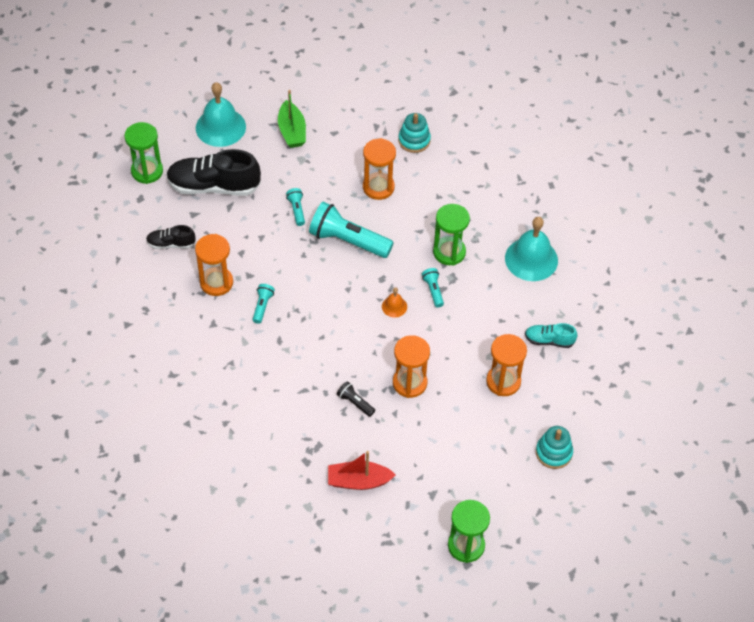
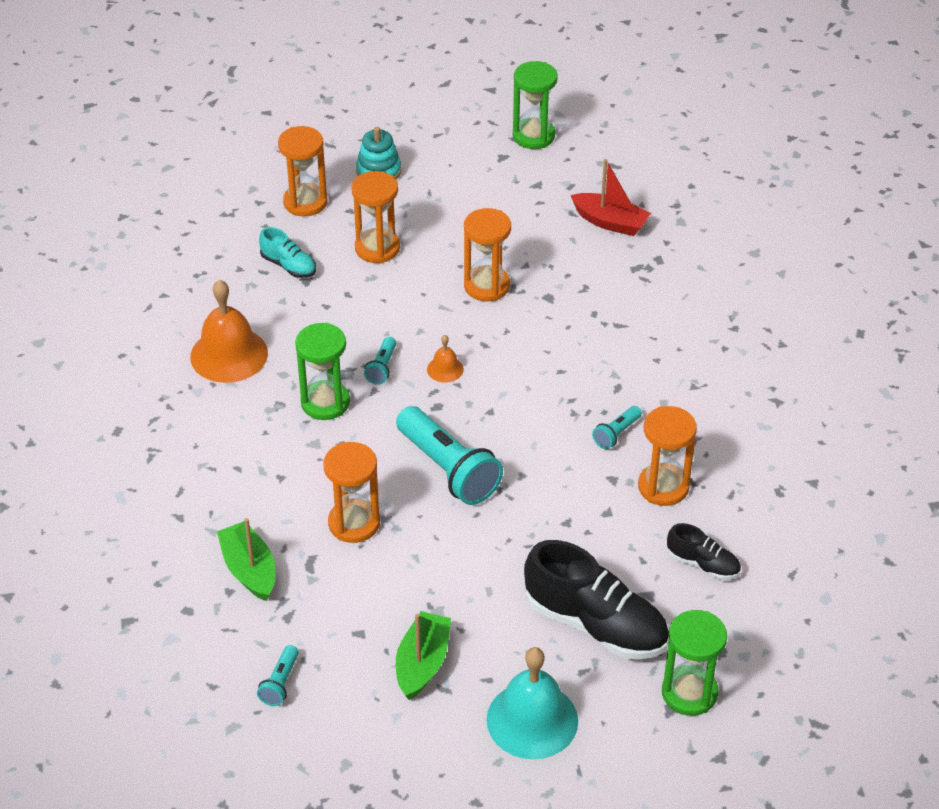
camera: 150 degrees left, 10 degrees down
turquoise flashlight [286,188,305,226] -> turquoise flashlight moved to [257,645,299,706]
black flashlight [337,381,375,417] -> none
turquoise stacking toy [398,113,431,153] -> green boat [217,518,275,601]
turquoise bell [505,217,558,281] -> orange bell [190,280,268,383]
none -> orange hourglass [278,126,328,216]

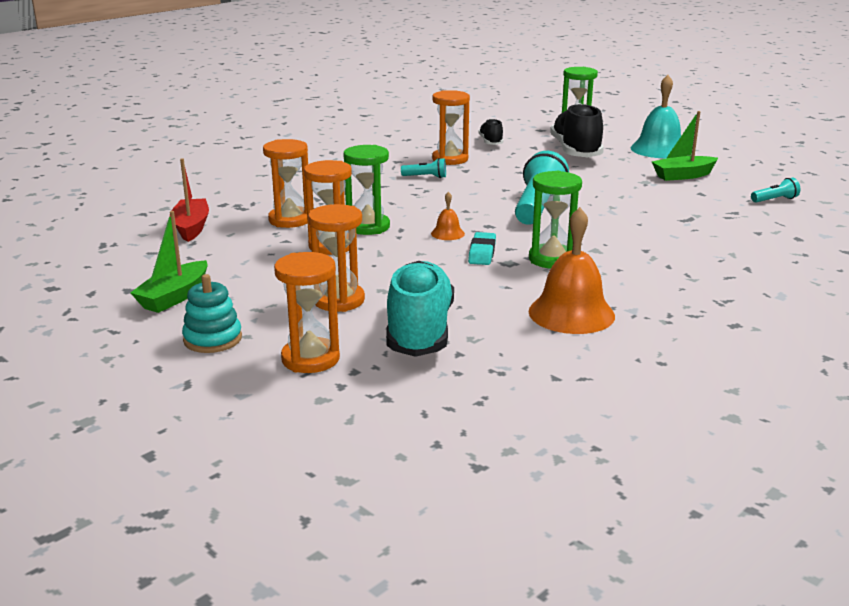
camera: 125 degrees left, 20 degrees down
green boat [217,518,275,601] -> green boat moved to [130,211,208,313]
turquoise shoe [259,227,316,278] -> turquoise shoe [386,261,454,357], size x1.96
orange hourglass [323,442,380,543] -> orange hourglass moved to [263,139,308,228]
turquoise flashlight [364,337,396,385] -> turquoise eraser [468,232,496,265]
green hourglass [513,61,558,149] -> green hourglass moved to [343,145,390,235]

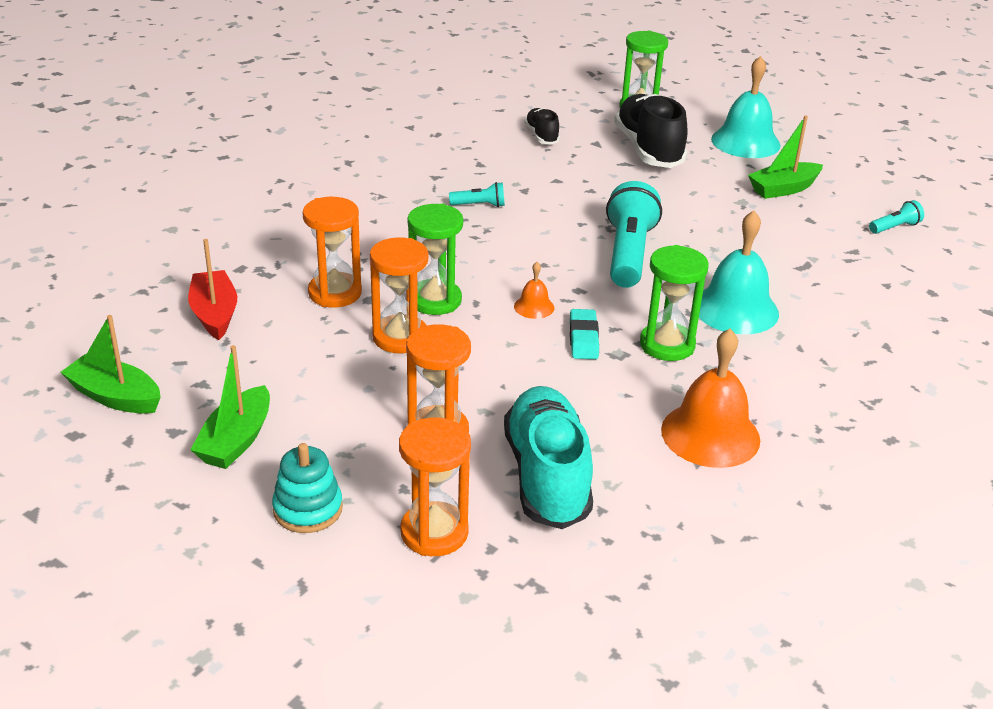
camera: 10 degrees left, 10 degrees up
orange hourglass [432,90,470,165] -> none
none -> green boat [60,315,161,414]
none -> turquoise bell [699,211,779,334]

